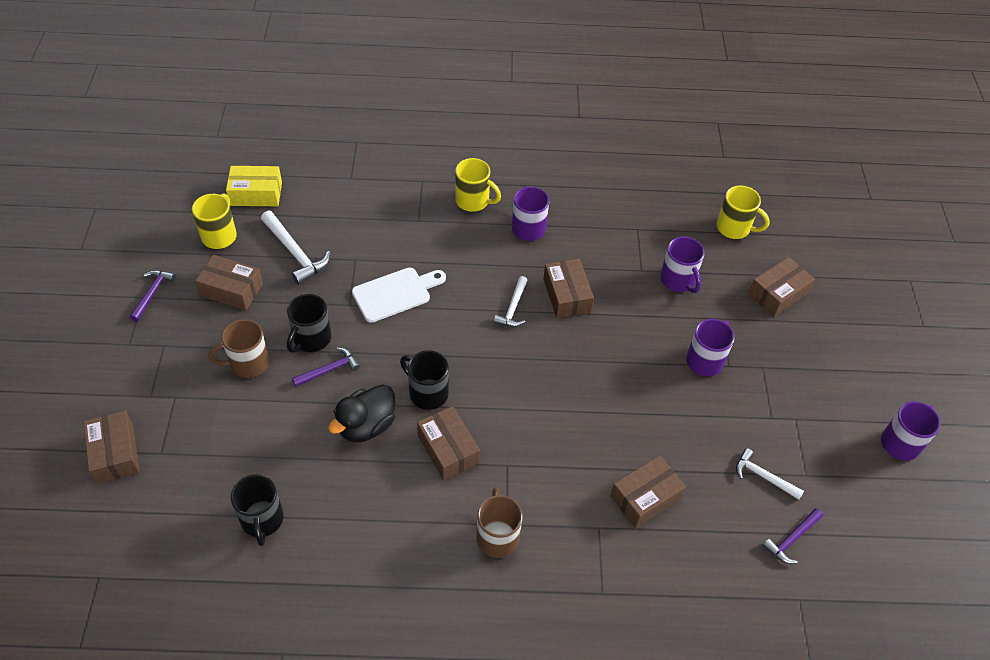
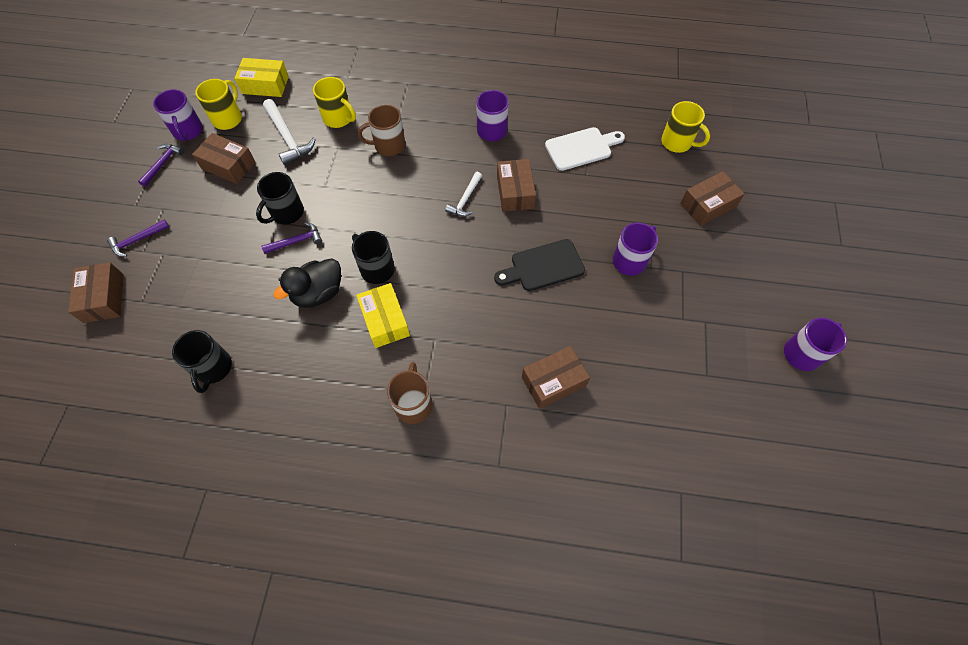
camera: 10 degrees right, 10 degrees up
brown mug [209,319,269,378] -> brown mug moved to [358,105,405,156]
white cutting board [352,267,446,323] -> white cutting board moved to [545,127,625,171]
brown box [417,406,480,480] -> yellow box [356,283,410,348]
yellow mug [455,158,501,212] -> yellow mug moved to [313,77,356,128]
purple mug [660,237,705,293] -> purple mug moved to [153,89,203,141]
white hammer [736,448,804,500] -> none
purple hammer [762,508,823,564] -> purple hammer moved to [107,219,169,257]
none -> black cutting board [494,239,585,291]

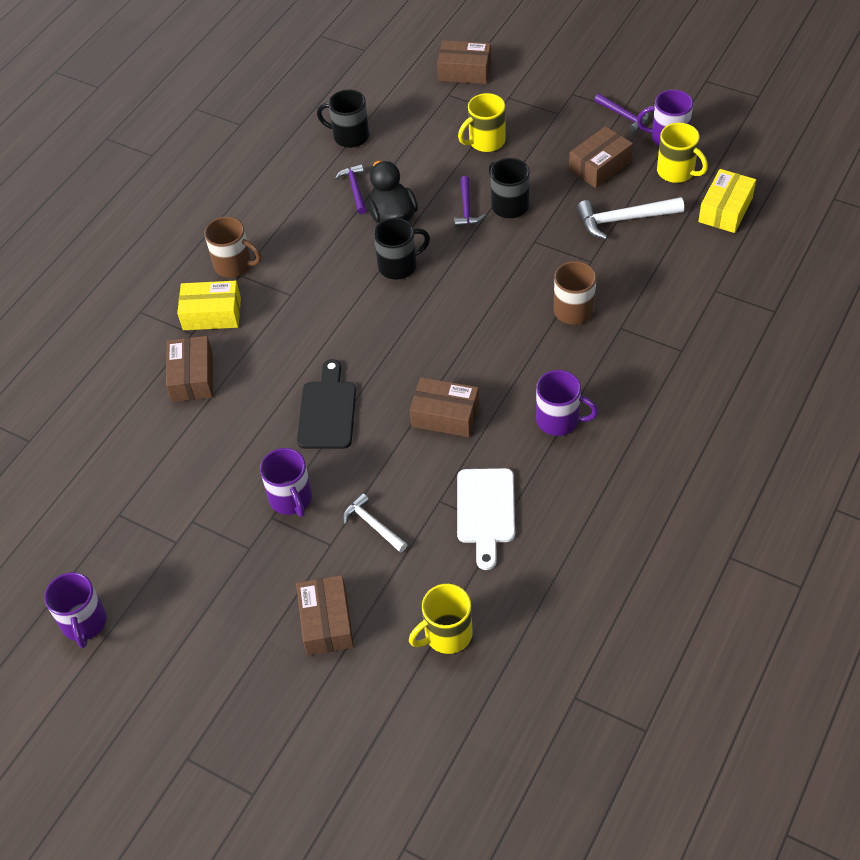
camera: 115 degrees right, 10 degrees down
purple hammer [107,219,169,257] -> purple hammer moved to [335,164,367,214]
yellow mug [313,77,356,128] -> yellow mug moved to [458,93,506,152]
yellow box [356,283,410,348] -> yellow box moved to [177,281,241,330]
white hammer [445,172,482,216] -> white hammer moved to [343,493,408,553]

